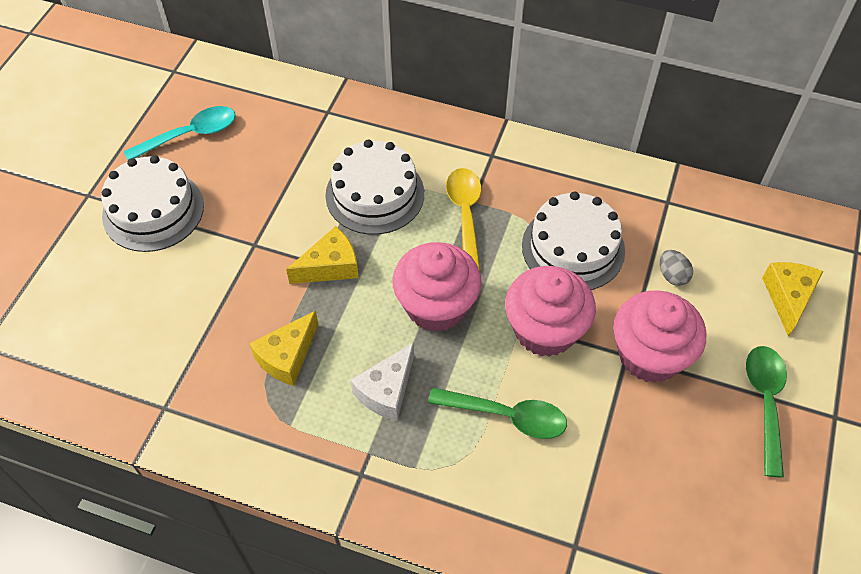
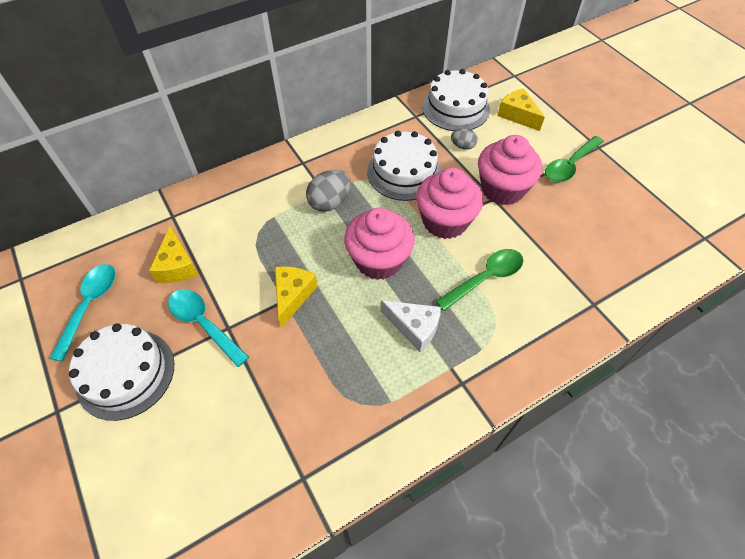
camera: 50 degrees left, 0 degrees up
yellow cheese [249,311,319,386] -> yellow cheese moved to [149,226,199,283]
white cake [325,140,424,235] -> white cake moved to [422,69,490,131]
white cheese [351,342,414,421] -> white cheese turned 45 degrees counterclockwise [381,300,441,352]
yellow spoon [446,168,481,271] -> grey egg [306,170,351,212]
green spoon [746,346,787,478] -> green spoon turned 90 degrees counterclockwise [545,136,604,183]
none -> turquoise spoon [168,289,249,367]

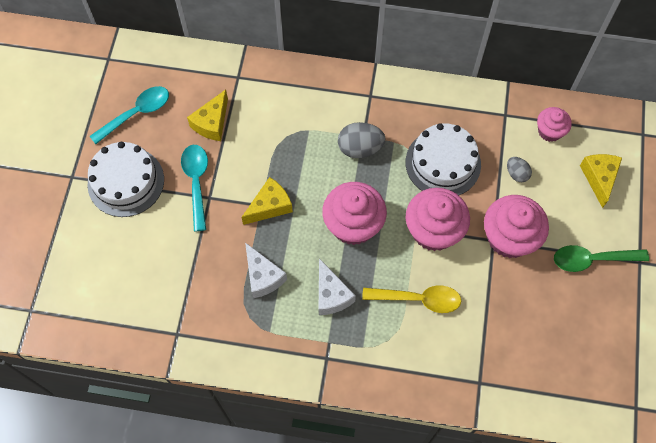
camera: 40 degrees right, 10 degrees up
white cake [422,69,490,131] -> pink cupcake [537,107,572,142]
green spoon [436,249,523,311] -> yellow spoon [362,285,461,313]
none -> white cheese [245,243,287,298]

